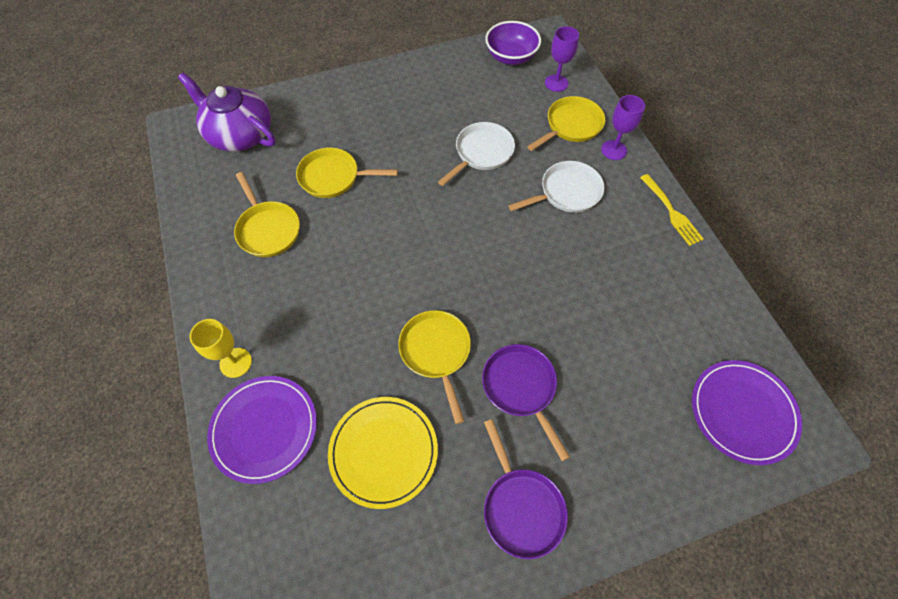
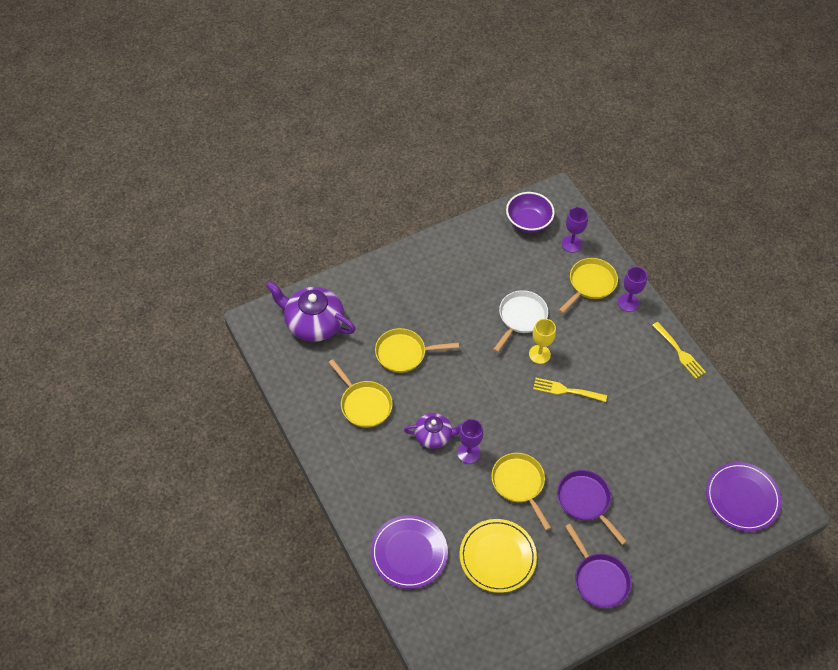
camera: 10 degrees left, 5 degrees down
yellow goblet [189,319,252,378] -> yellow goblet moved to [529,319,556,364]
white pan [508,161,604,213] -> none
none -> purple teapot [404,413,462,449]
none -> purple goblet [457,419,483,464]
none -> yellow fork [533,378,607,402]

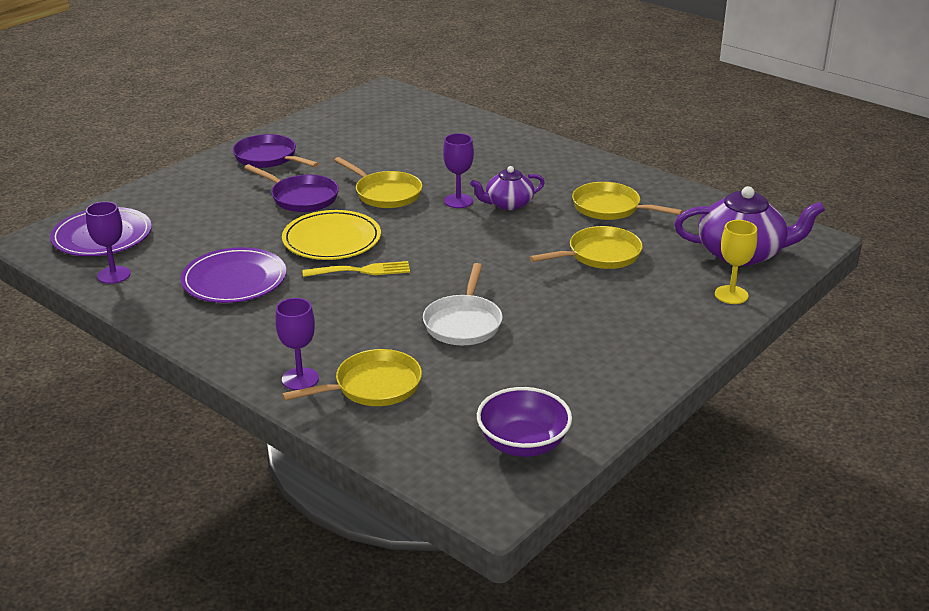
camera: 160 degrees right, 25 degrees down
purple plate [371,515,448,589] -> purple plate moved to [181,247,286,303]
yellow plate [460,519,537,593] -> yellow plate moved to [282,210,381,260]
yellow goblet [529,319,556,364] -> yellow goblet moved to [715,220,757,304]
yellow pan [559,258,618,313] -> yellow pan turned 135 degrees counterclockwise [282,349,422,406]
purple goblet [562,207,588,253] -> purple goblet moved to [86,201,131,284]
yellow fork [652,322,706,379] -> none

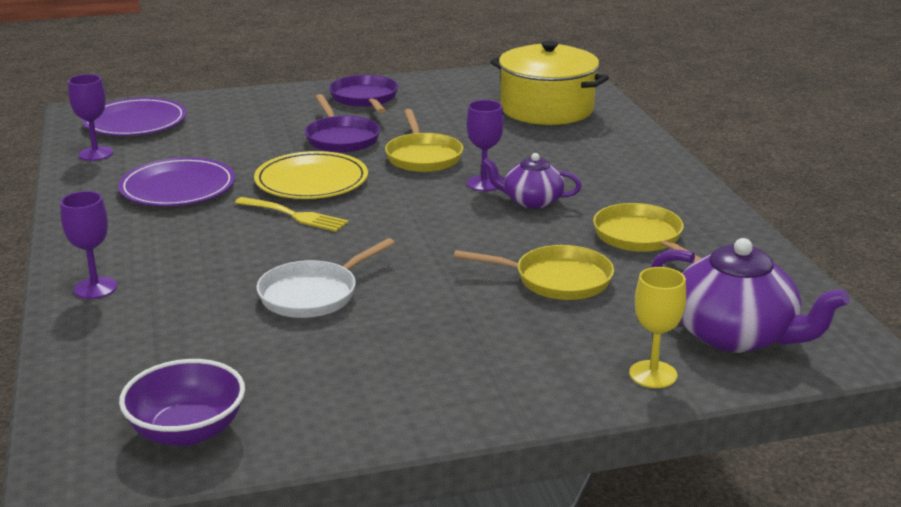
camera: 35 degrees right, 5 degrees down
yellow pan [282,349,422,406] -> none
none -> yellow pot [490,41,609,125]

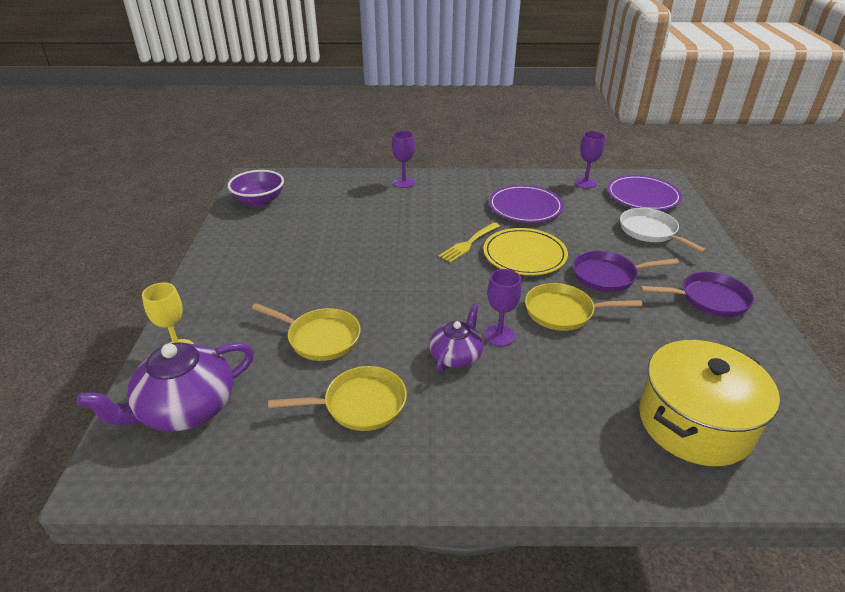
camera: 105 degrees right, 10 degrees up
white pan [256,238,395,318] -> white pan moved to [620,208,707,253]
yellow pan [454,245,614,300] -> yellow pan turned 90 degrees counterclockwise [252,303,361,361]

